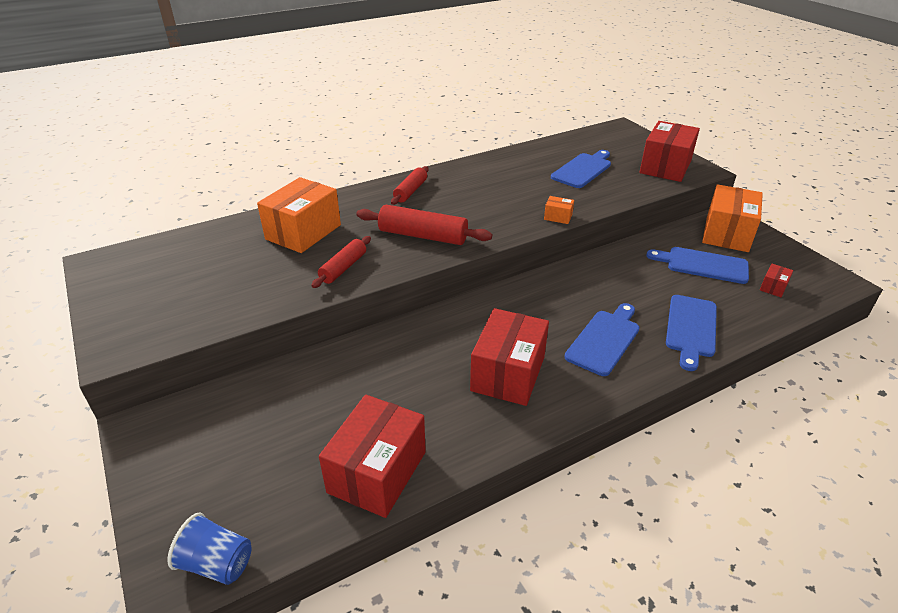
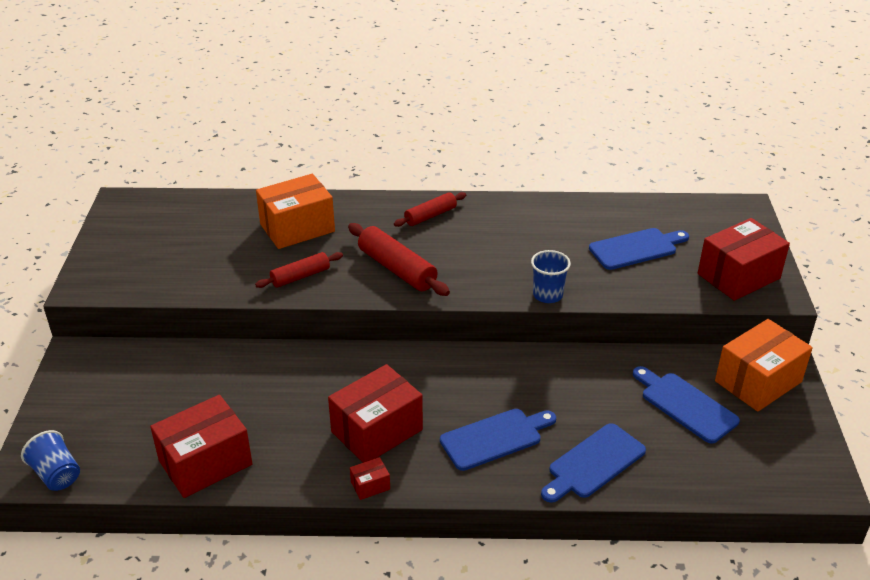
camera: 30 degrees right, 0 degrees up
orange box [544,196,574,224] -> blue cup [531,250,571,303]
red box [760,264,793,297] -> red box moved to [350,457,390,500]

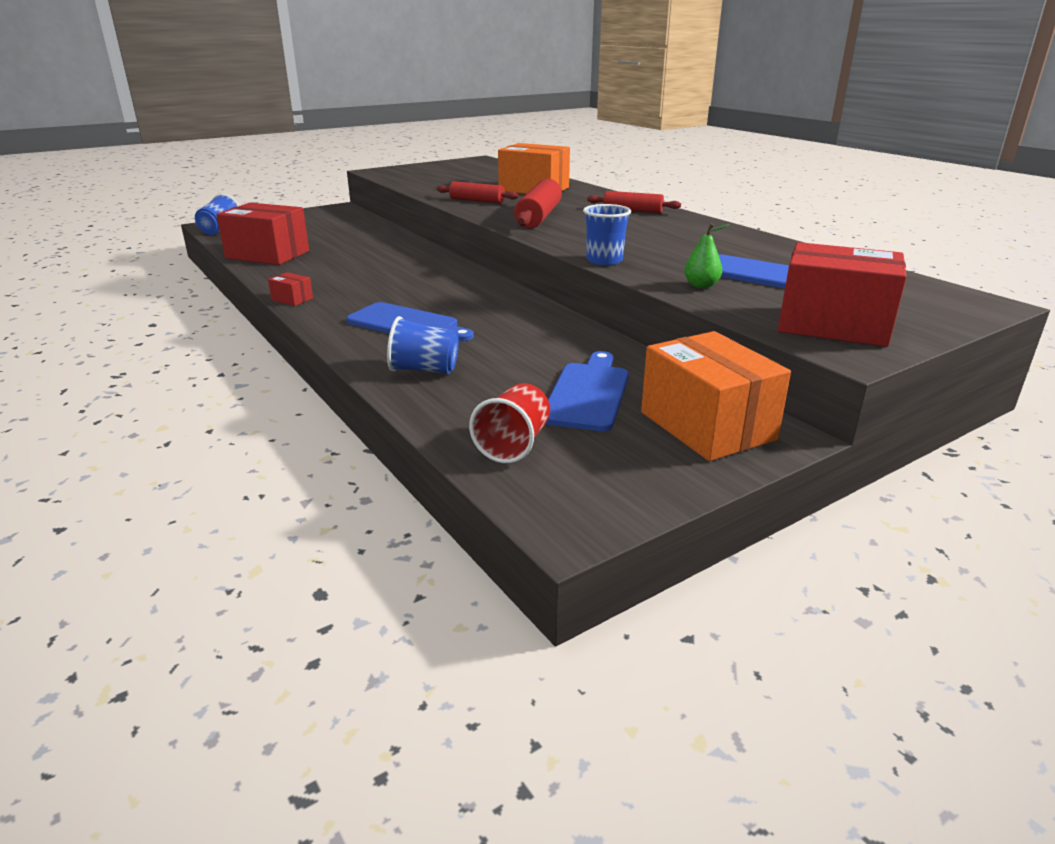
camera: 55 degrees right, 10 degrees down
red box [328,364,423,463] -> none
blue cutting board [541,423,646,503] -> blue cup [387,316,459,374]
orange box [715,319,813,412] -> orange box turned 45 degrees clockwise [641,331,791,461]
none -> red cup [469,383,550,463]
none -> green pear [684,223,729,288]

